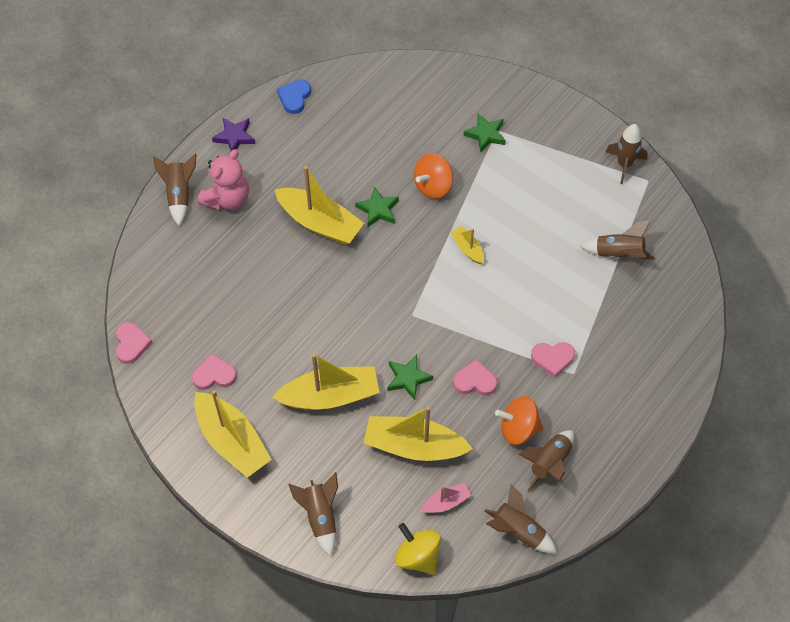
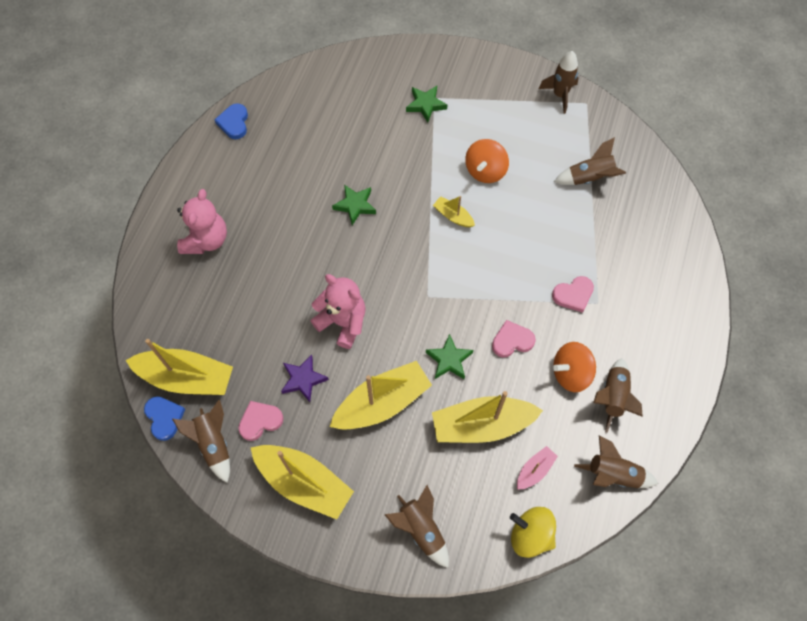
camera: 20 degrees left, 5 degrees up
pink heart [116,322,153,364] -> blue heart [144,397,185,441]
brown rocket [153,154,197,225] -> brown rocket moved to [172,400,230,483]
purple star [212,118,255,151] -> purple star moved to [281,354,329,402]
yellow boat [274,166,364,245] -> yellow boat moved to [126,339,233,395]
orange spinning top [414,153,453,199] -> orange spinning top moved to [465,139,509,183]
none -> pink teddy bear [310,274,366,349]

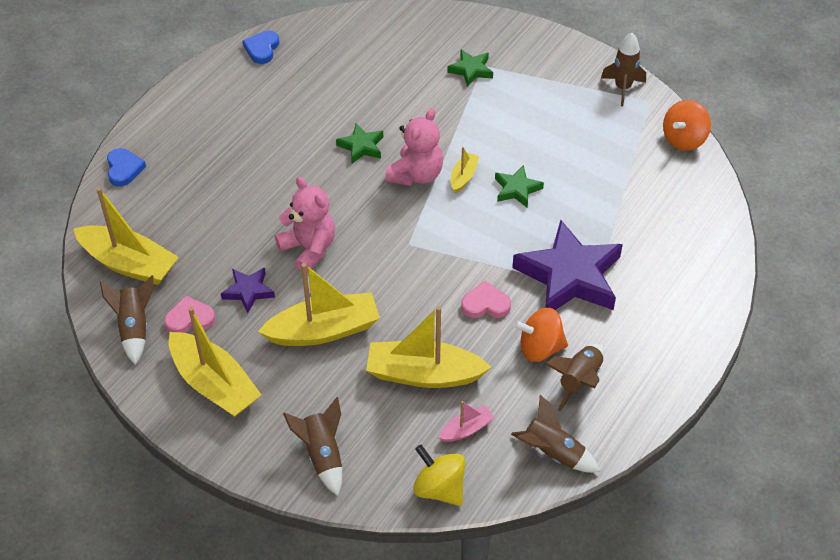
camera: 15 degrees right, 15 degrees down
blue heart [144,397,185,441] -> blue heart moved to [107,148,146,187]
pink teddy bear [177,189,227,254] -> pink teddy bear moved to [385,108,443,186]
green star [426,334,473,379] -> green star moved to [495,165,544,208]
yellow boat [433,196,475,227] -> yellow boat turned 60 degrees clockwise [451,147,479,193]
orange spinning top [465,139,509,183] -> orange spinning top moved to [663,100,711,151]
pink heart [552,276,594,313] -> purple star [512,220,623,310]
brown rocket [554,137,626,185] -> none

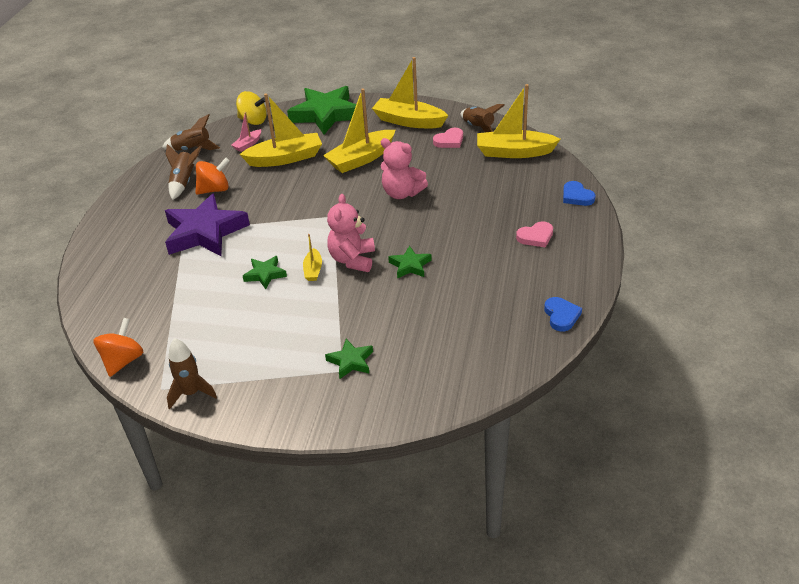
camera: 160 degrees right, 10 degrees down
purple star [221,268,275,313] -> none
brown rocket [283,397,342,496] -> green star [287,86,356,135]
pink heart [461,281,511,318] -> pink heart moved to [516,221,553,248]

